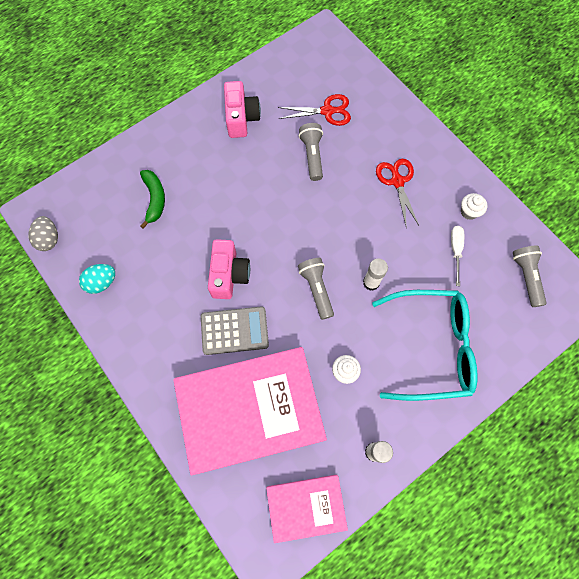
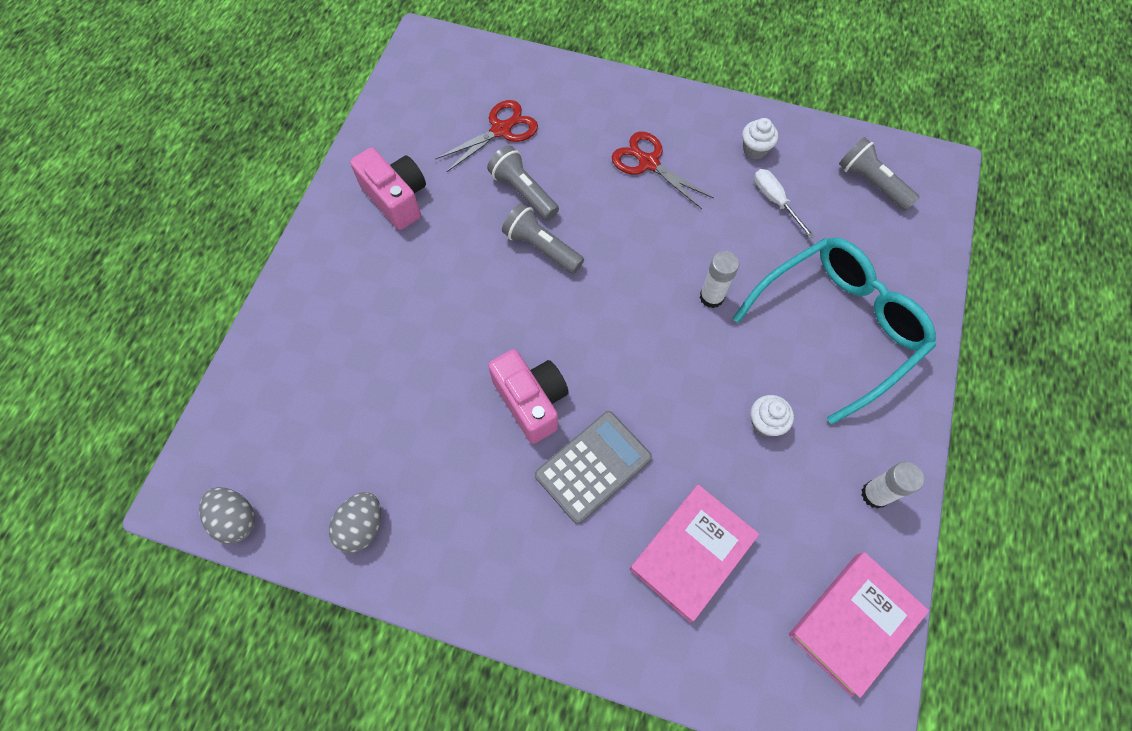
camera: 35 degrees left, 5 degrees down
turquoise egg [79,264,115,294] -> grey egg [329,492,381,553]
green banana [140,170,165,229] -> none
pink book [173,347,327,475] -> pink book [630,485,759,622], size x0.53
grey flashlight [298,258,334,320] -> grey flashlight moved to [502,203,584,274]

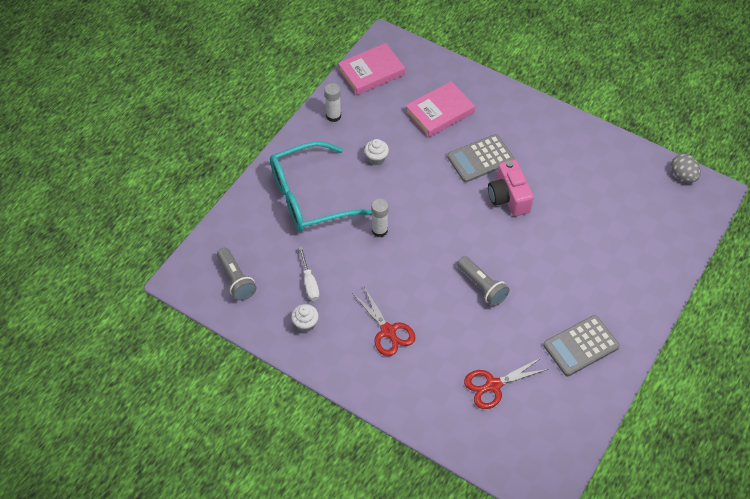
camera: 165 degrees left, 10 degrees down
grey egg [329,492,381,553] -> none
pink camera [350,147,426,230] -> grey calculator [543,315,620,376]
grey flashlight [487,145,559,221] -> none

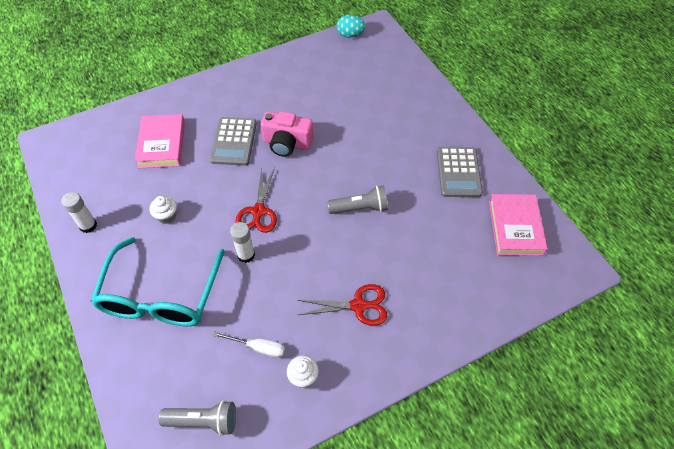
camera: 60 degrees left, 0 degrees up
pink book [338,43,405,95] -> pink book moved to [489,194,547,256]
red scissors [464,357,548,409] -> red scissors moved to [235,167,277,233]
grey egg [671,153,701,183] -> turquoise egg [337,15,366,38]

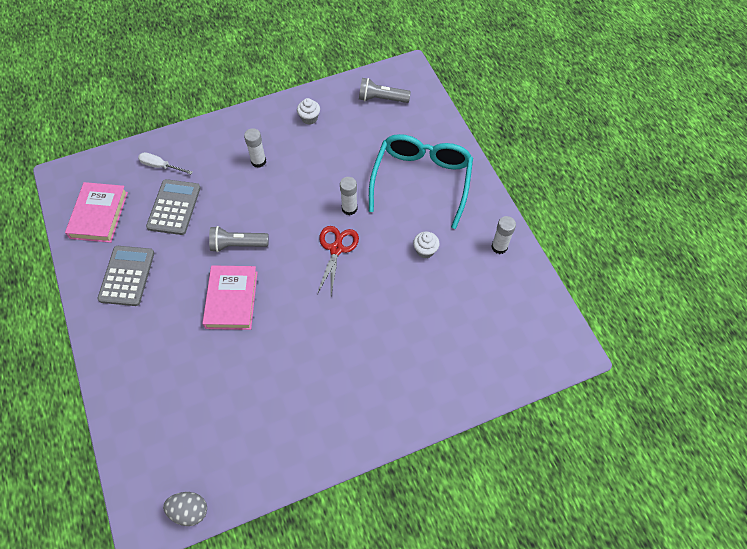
camera: 175 degrees left, 5 degrees up
pink book [135,114,185,168] -> pink book moved to [202,266,258,330]
grey calculator [210,117,257,166] -> grey calculator moved to [146,179,201,235]
white screwdriver [213,332,285,358] -> white screwdriver moved to [138,152,193,174]
pink camera [261,111,313,157] -> none
red scissors [297,284,387,326] -> white glue stick [244,128,266,168]
turquoise egg [337,15,366,38] -> grey egg [163,492,207,526]

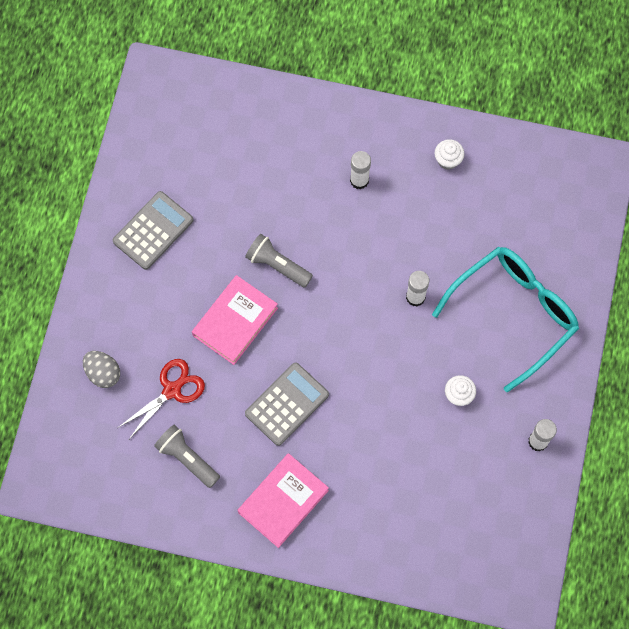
camera: 35 degrees right, 10 degrees up
pink book [65,182,128,243] -> pink book moved to [238,453,329,548]
white screwdriver [138,152,193,174] -> none
grey calculator [146,179,201,235] -> grey calculator moved to [245,362,329,446]
grey egg [163,492,207,526] -> grey egg moved to [83,351,120,388]
red scissors [317,226,359,295] -> red scissors moved to [118,359,205,439]
grey flashlight [359,78,411,103] -> grey flashlight moved to [154,425,220,488]

